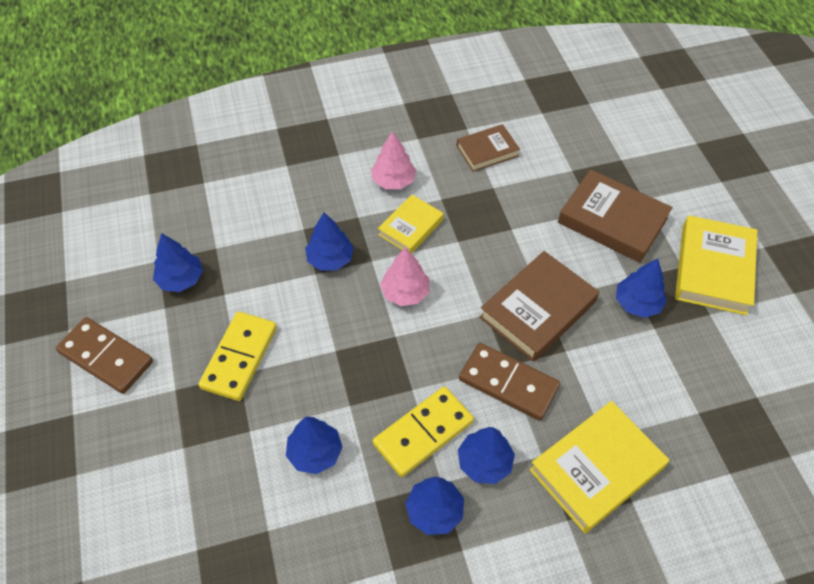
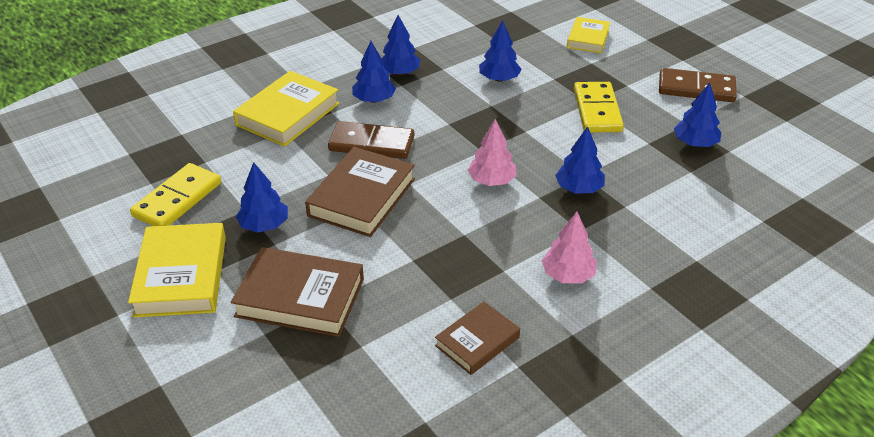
camera: 160 degrees right, 15 degrees down
yellow domino [373,386,474,477] -> yellow domino moved to [130,163,221,226]
yellow book [378,194,444,254] -> yellow book moved to [567,17,610,53]

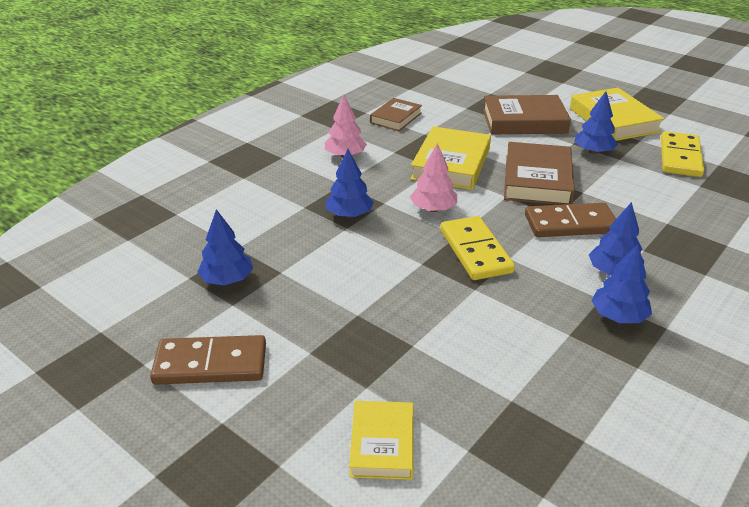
camera: 165 degrees right, 5 degrees down
yellow book [233,71,340,147] -> yellow book moved to [411,126,491,190]
blue tree [479,20,522,82] -> none
yellow domino [574,82,624,133] -> yellow domino moved to [440,216,515,280]

